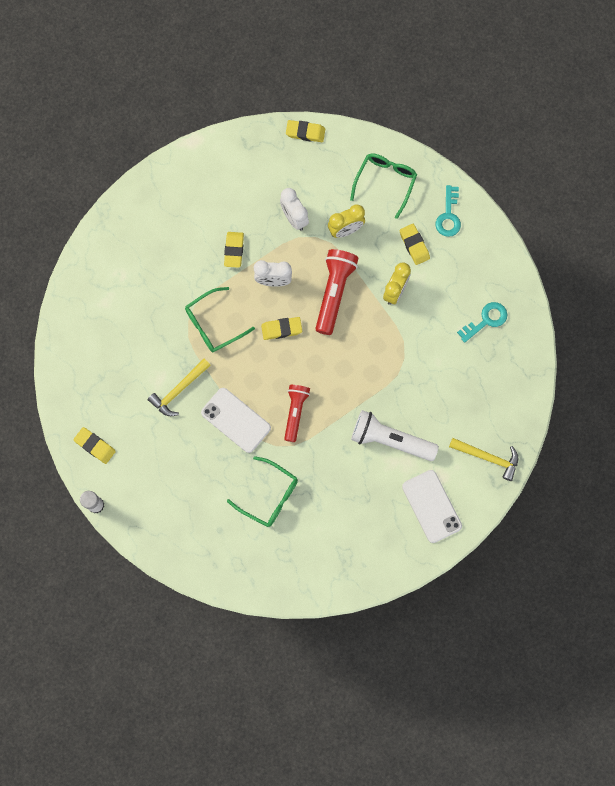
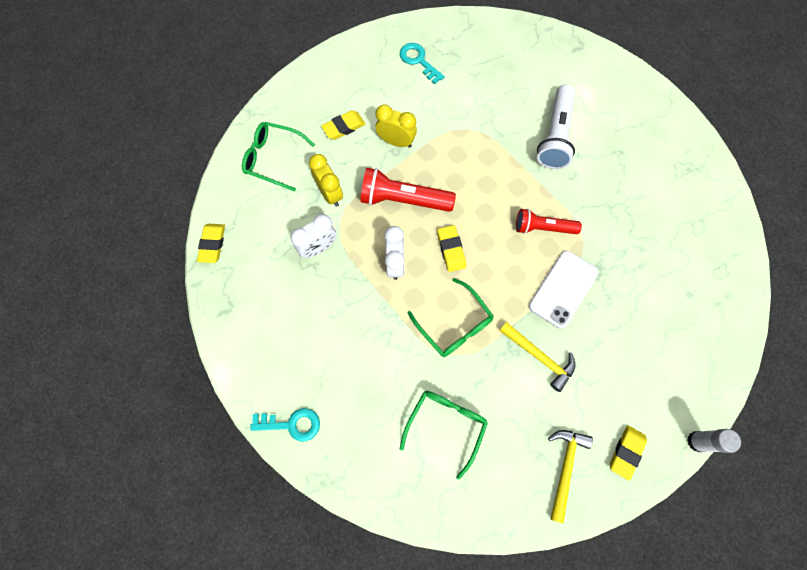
camera: 95 degrees left, 5 degrees down
yellow eraser [224,232,244,268] -> none
green glasses [227,456,298,527] -> green glasses moved to [399,391,488,480]
white phone [402,470,462,543] -> none
turquoise key [436,185,461,237] -> turquoise key moved to [250,408,320,442]
yellow hammer [449,438,518,481] -> yellow hammer moved to [548,430,593,524]

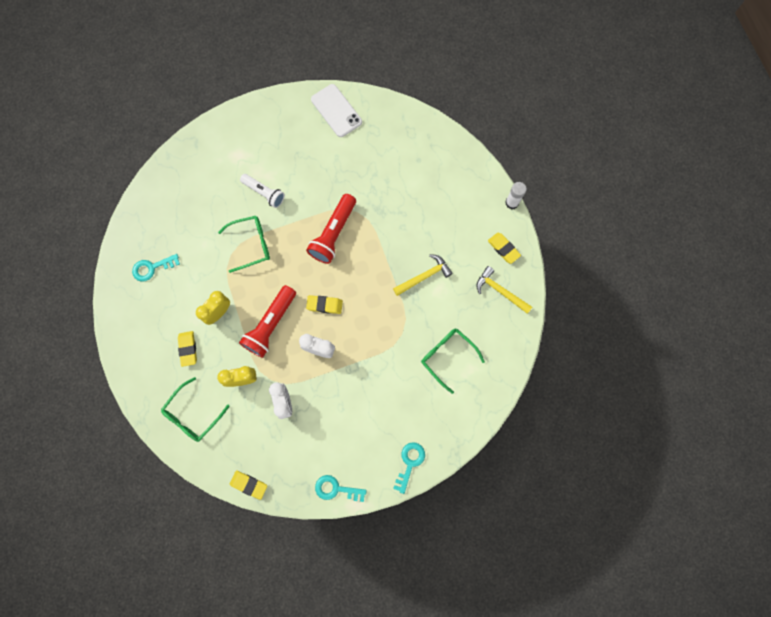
camera: 70 degrees left, 5 degrees up
green glasses [408,278,494,357] -> green glasses moved to [218,216,270,273]
red flashlight [516,209,582,234] -> red flashlight [306,194,356,264], size x1.50
white phone [529,251,598,329] -> white phone moved to [311,84,362,137]
white flashlight [537,84,575,169] -> white flashlight [240,174,285,208], size x0.67
none -> turquoise key [315,475,367,502]

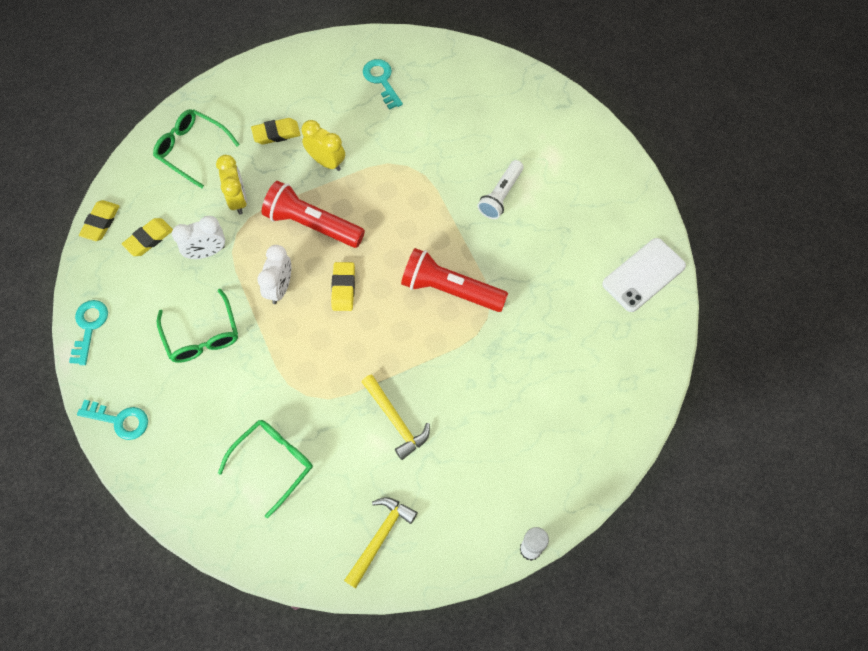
camera: 85 degrees right, 10 degrees down
green glasses [218,216,270,273] -> green glasses moved to [157,289,238,363]
yellow eraser [488,233,521,264] -> yellow eraser moved to [122,218,173,256]

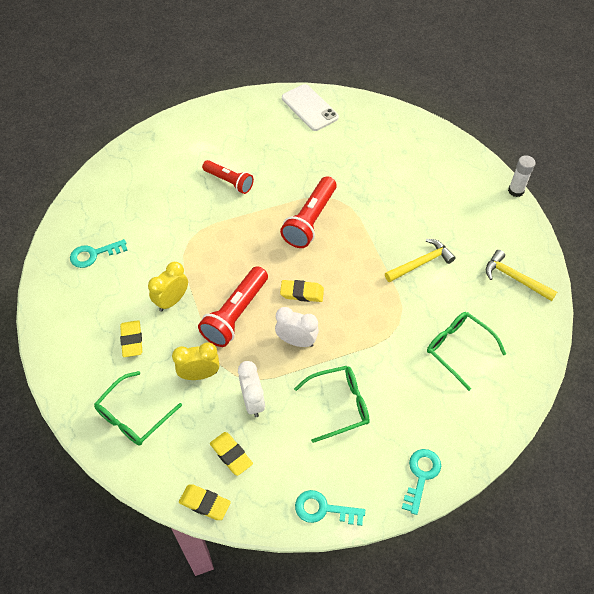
camera: 85 degrees left, 10 degrees down
white flashlight [477,160,524,219] -> red flashlight [202,160,254,194]

